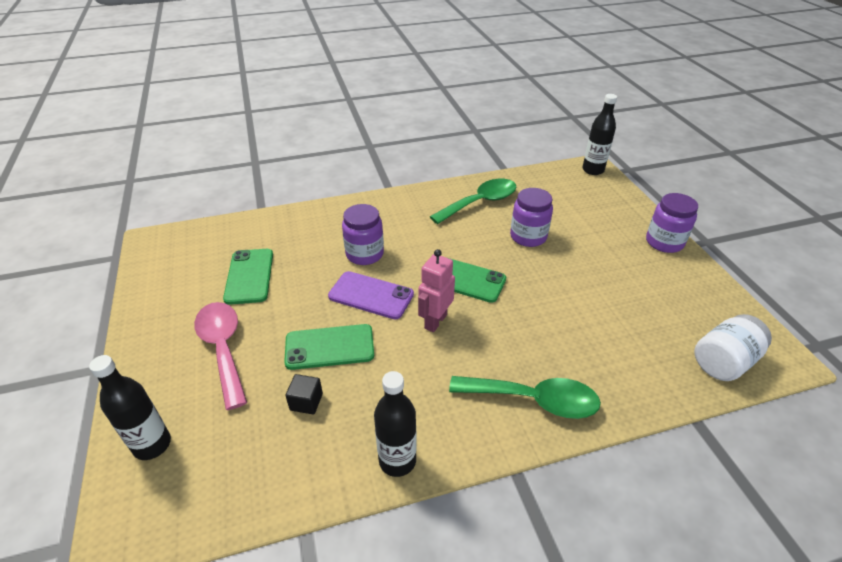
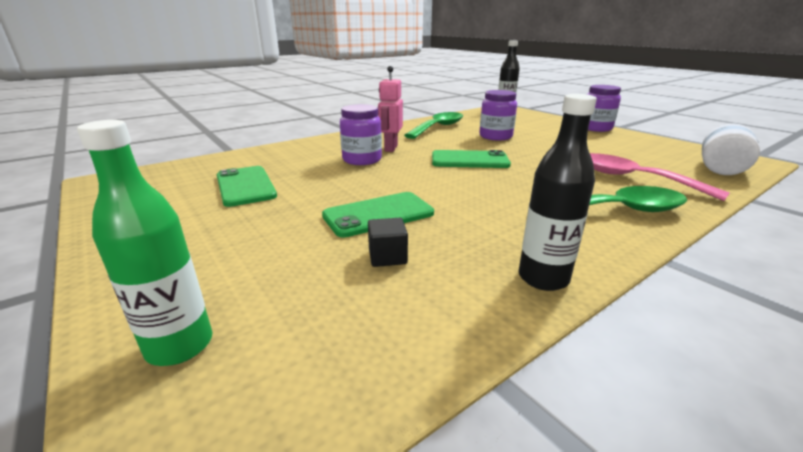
camera: 20 degrees left, 15 degrees down
black bottle [89,355,171,460] -> green bottle [77,120,212,366]
pink spoon [194,302,247,410] -> pink spoon moved to [590,153,730,201]
purple phone [328,271,414,319] -> none
pink robot [418,249,455,332] -> pink robot moved to [378,66,403,152]

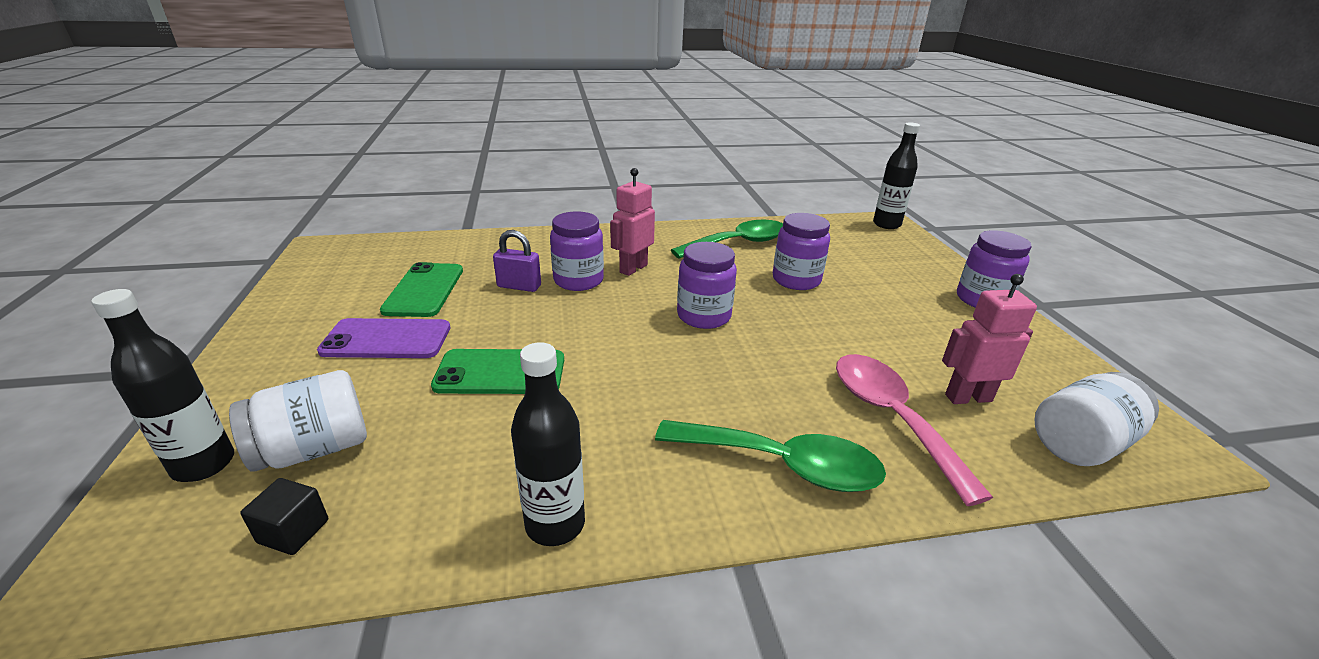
camera: 25 degrees right, 5 degrees up
green bottle [77,120,212,366] -> black bottle [91,289,234,482]
black cube [368,218,408,267] -> black cube moved to [240,478,328,555]
green phone [432,150,511,168] -> purple jar [677,242,737,329]
none -> white jar [229,370,367,472]
none -> purple phone [317,318,451,358]
none -> purple padlock [493,230,541,292]
none -> pink robot [942,274,1037,404]

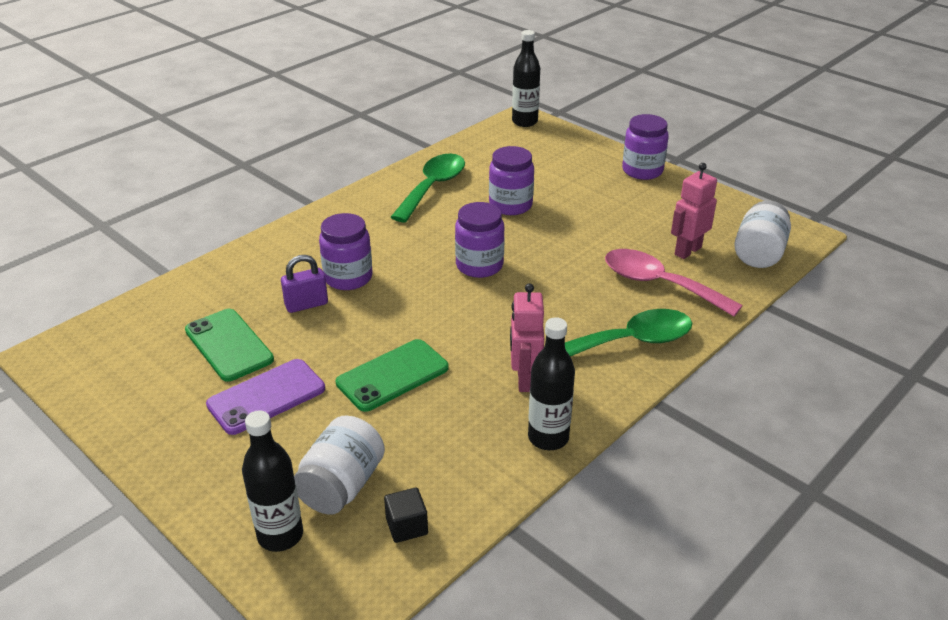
camera: 35 degrees left, 5 degrees up
pink robot [610,168,655,276] -> pink robot moved to [510,283,544,392]

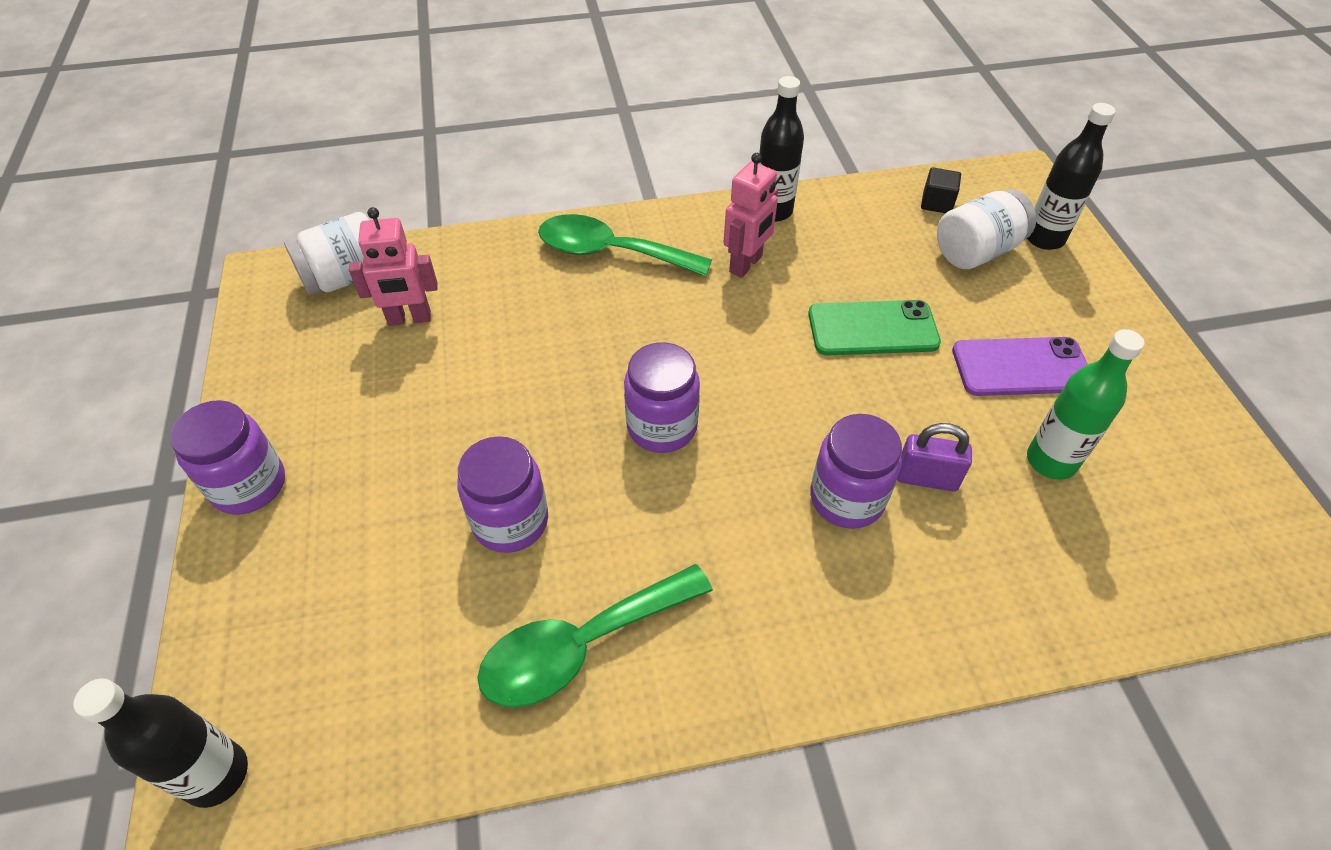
camera: 145 degrees left, 15 degrees up
green phone [185,309,274,382] -> green bottle [1027,329,1144,480]
pink spoon [605,249,743,316] -> none

